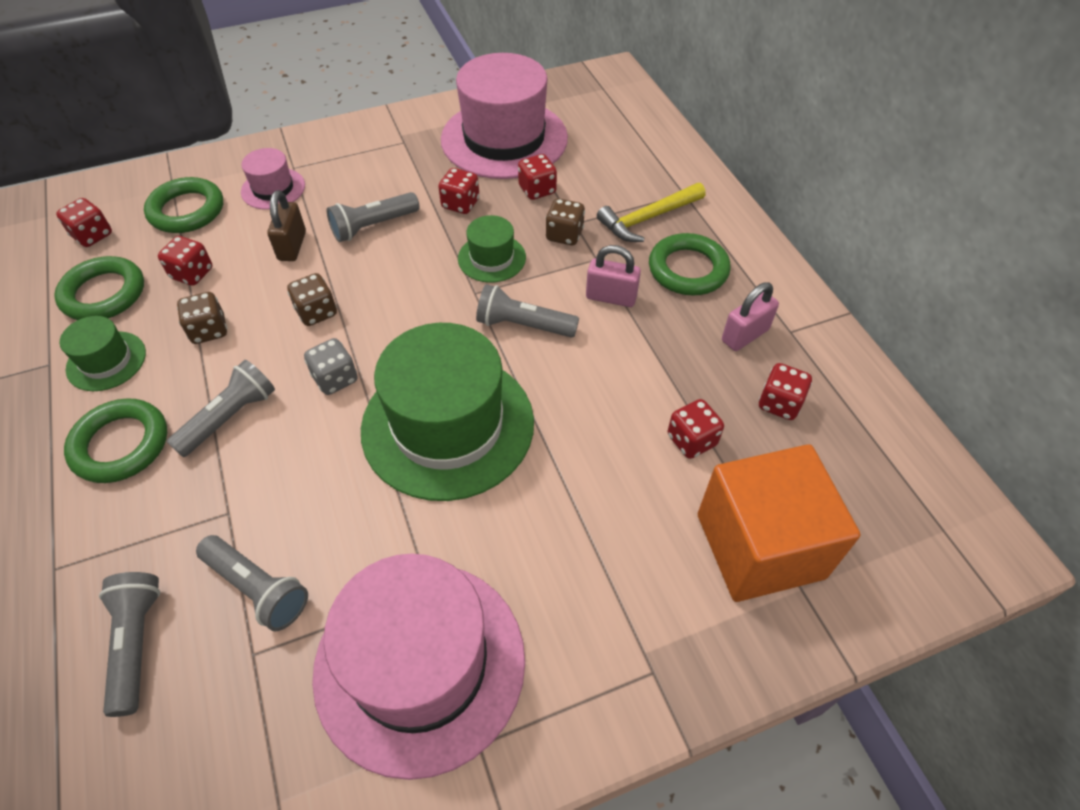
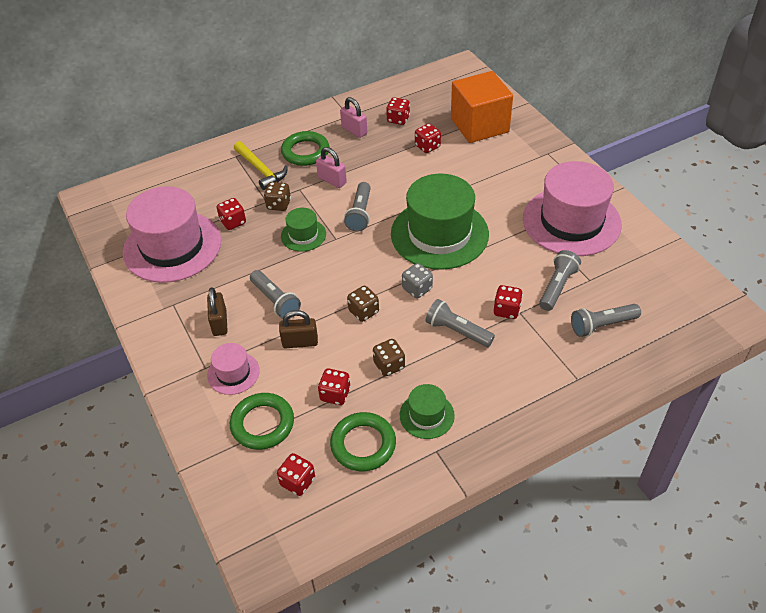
camera: 95 degrees left, 5 degrees down
green ring [64,398,167,483] -> none
red dice [438,168,479,214] -> red dice moved to [494,285,523,319]
pink padlock [586,245,641,307] -> pink padlock turned 60 degrees counterclockwise [316,147,347,188]
none -> brown padlock [207,287,228,336]

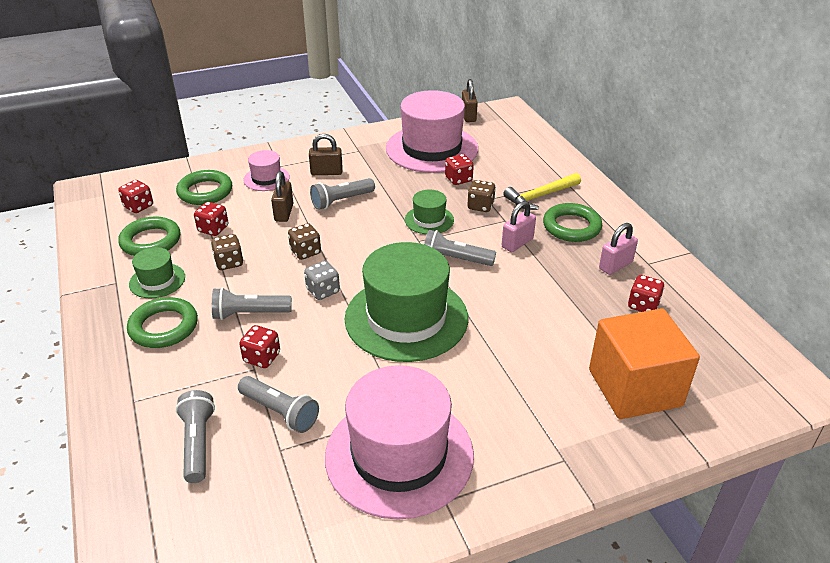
camera: 95 degrees right, 10 degrees down
red dice [415,123,441,153] -> none
grey flashlight [426,299,495,347] -> grey flashlight turned 135 degrees counterclockwise [212,287,292,320]
none -> green ring [127,297,198,348]
none -> brown padlock [462,79,478,122]

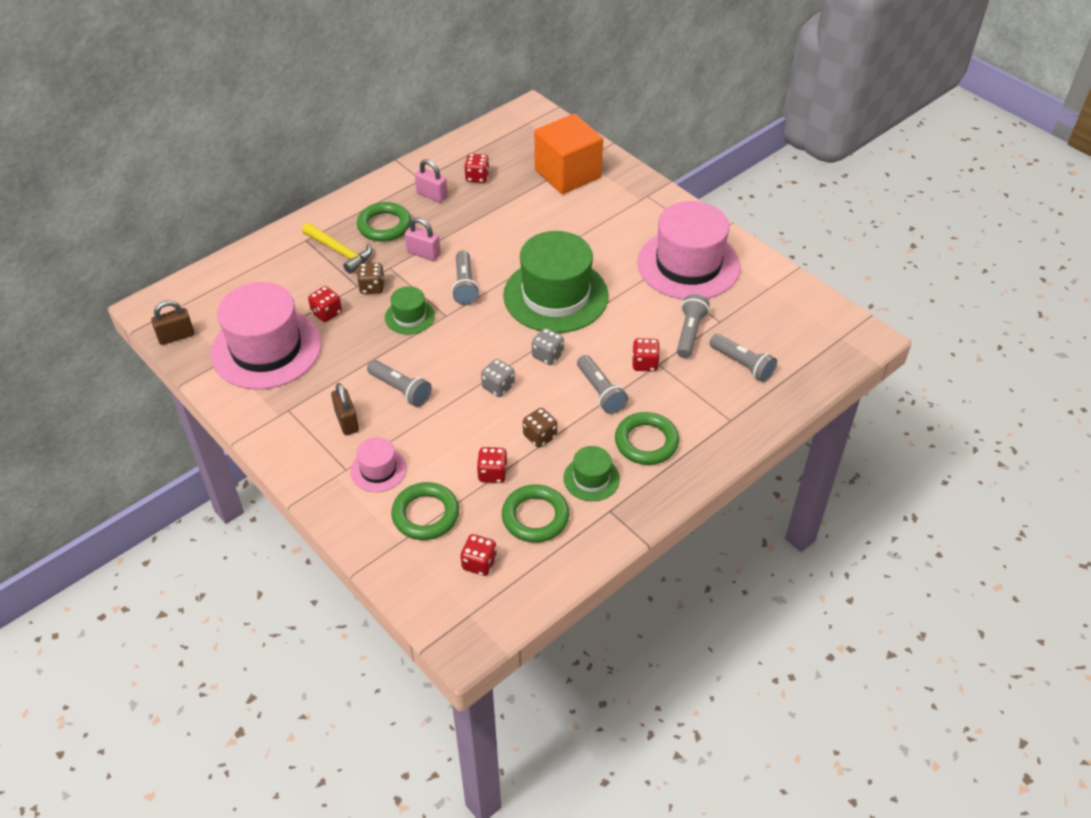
camera: 110 degrees left, 10 degrees up
grey flashlight [176,390,215,483] -> grey flashlight turned 105 degrees counterclockwise [709,334,777,382]
brown padlock [271,171,293,222] -> none
brown dice [288,223,321,260] -> grey dice [481,359,515,397]

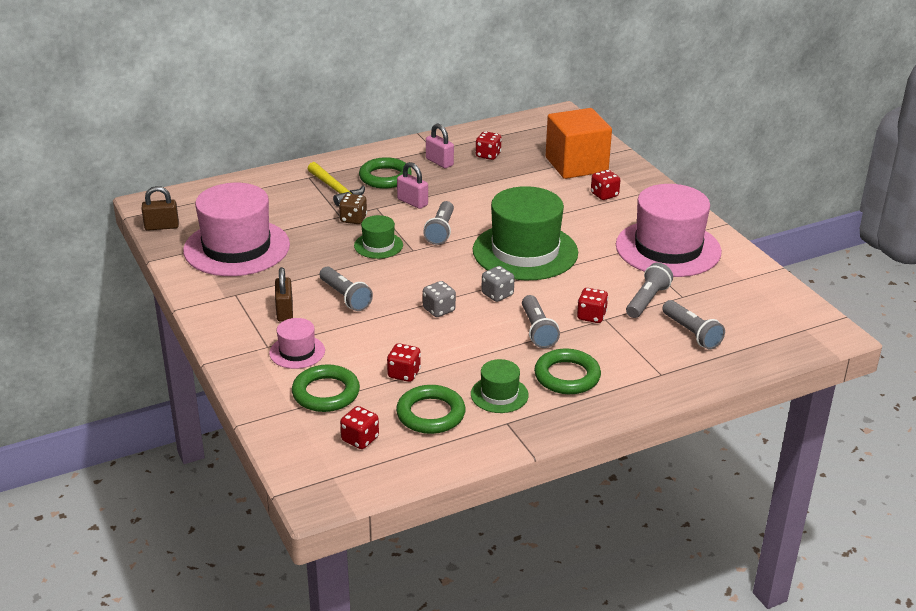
camera: 15 degrees right, 15 degrees down
red dice [308,286,342,322] -> red dice moved to [591,170,620,200]
brown dice [523,408,557,448] -> none

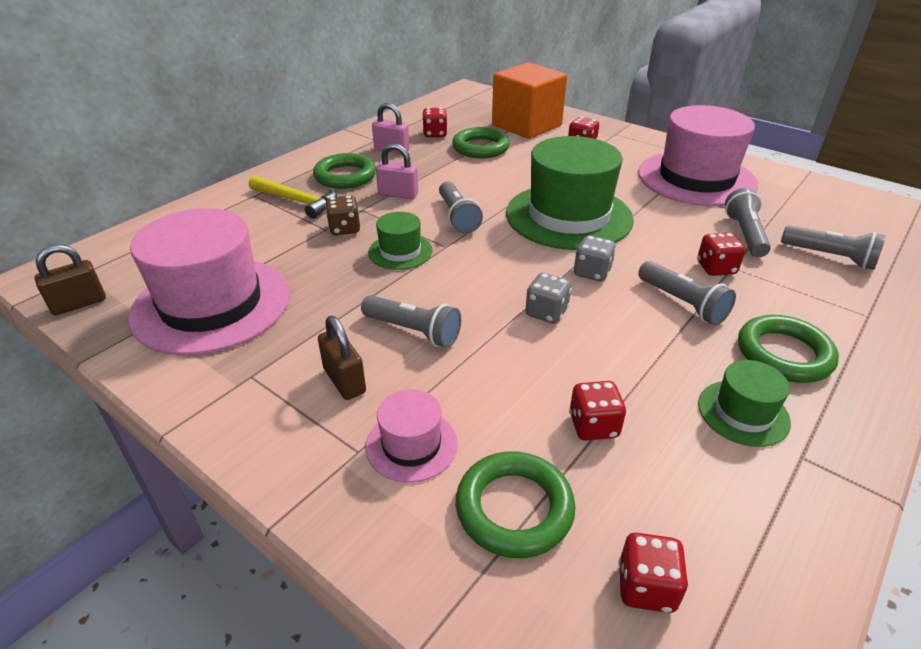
camera: 25 degrees left, 5 degrees up
green ring [396,385,466,434] -> green ring moved to [452,127,510,158]

